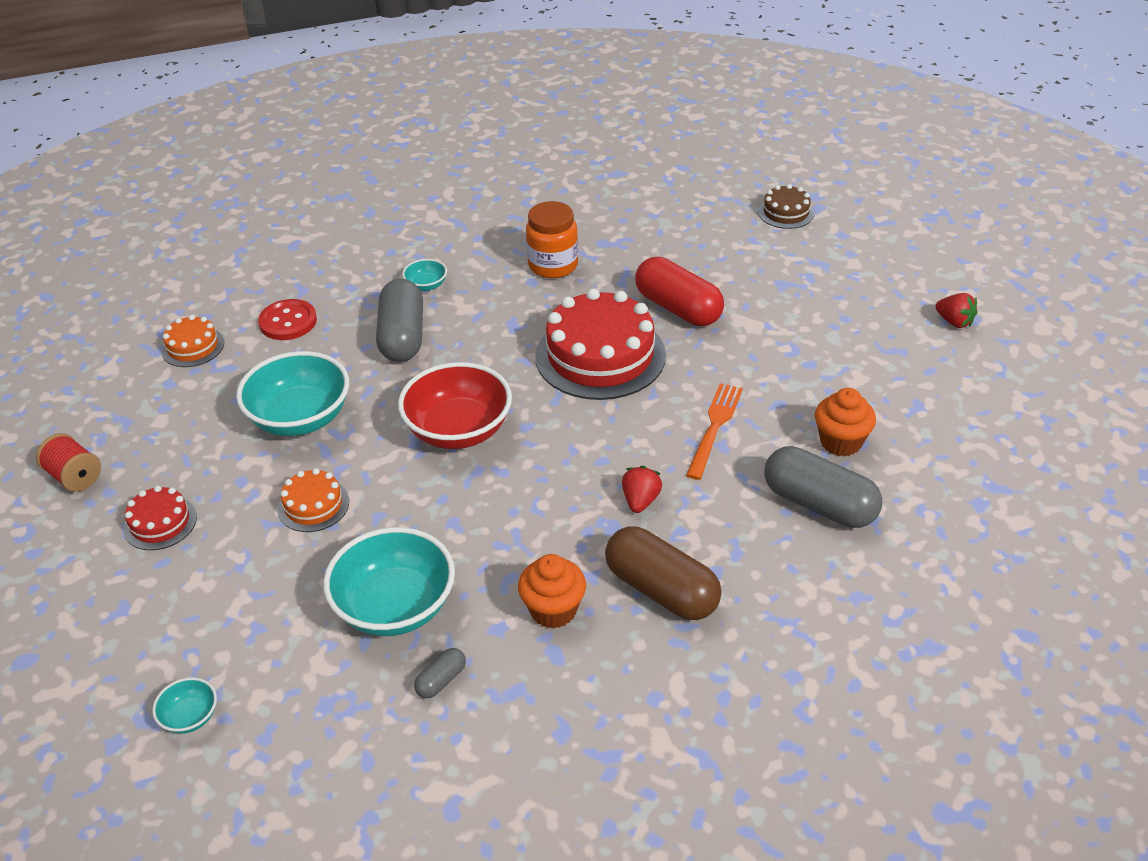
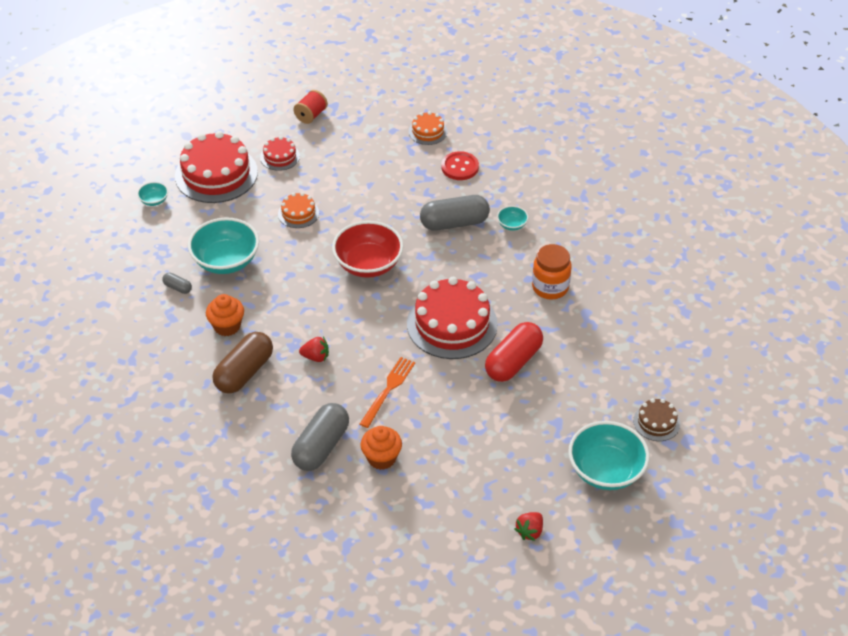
camera: 80 degrees right, 5 degrees up
turquoise bowl [236,351,349,436] -> turquoise bowl moved to [568,421,650,490]
orange fork [686,383,743,480] -> orange fork turned 75 degrees counterclockwise [360,357,415,428]
none -> red cake [175,131,258,203]

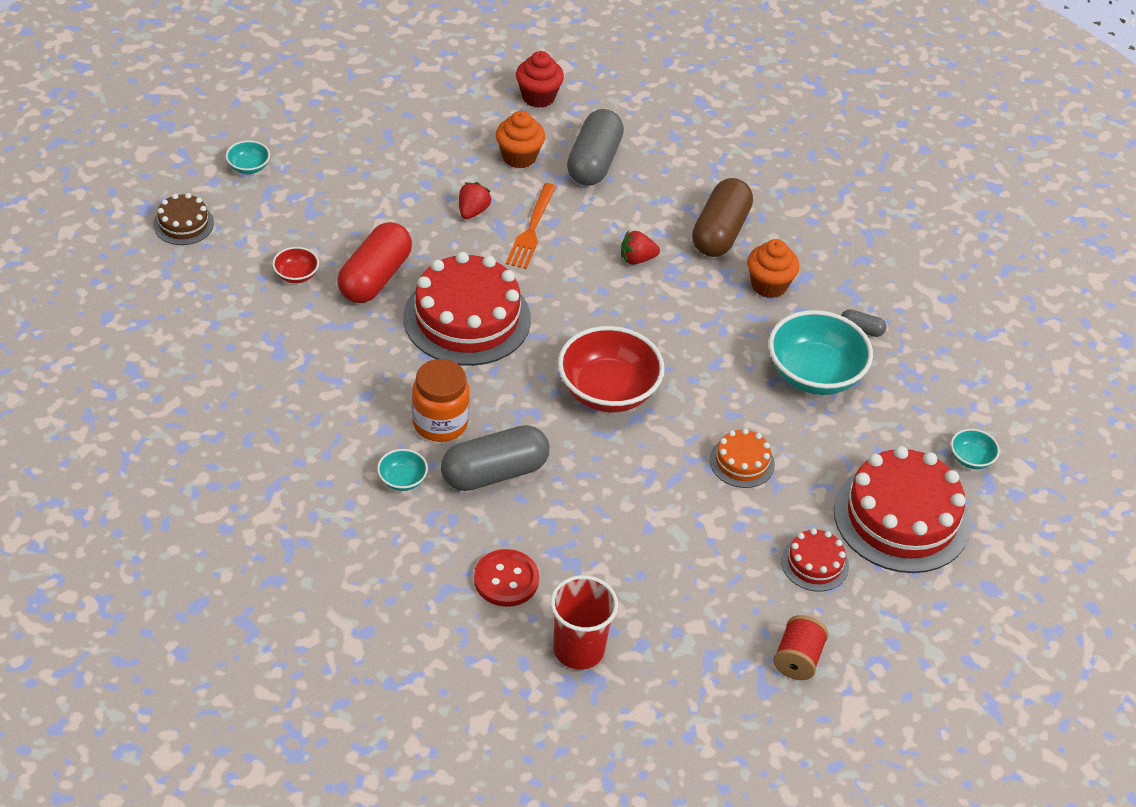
camera: 165 degrees right, 0 degrees up
orange cake [409,111,448,145] -> red cup [550,575,618,670]
red strawberry [515,512,543,541] -> red strawberry moved to [459,182,492,219]
orange jar [532,244,571,299] -> orange jar moved to [412,359,470,442]
turquoise bowl [568,421,650,490] -> turquoise bowl [226,140,270,174], size x0.46
none -> red bowl [272,247,319,283]
none -> red cupcake [516,51,564,108]

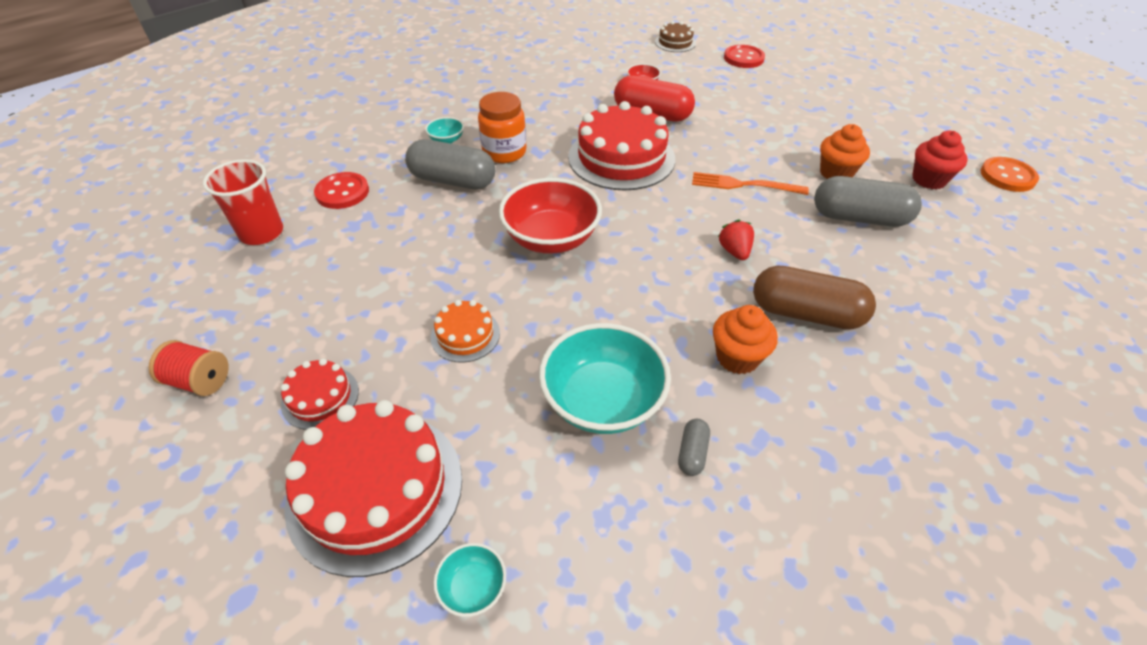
camera: 90 degrees right, 0 degrees up
turquoise bowl [226,140,270,174] -> red button [724,45,765,68]
grey capsule [441,425,550,491] -> grey capsule turned 45 degrees counterclockwise [405,139,495,190]
red strawberry [459,182,492,219] -> none
none -> orange button [980,157,1039,192]

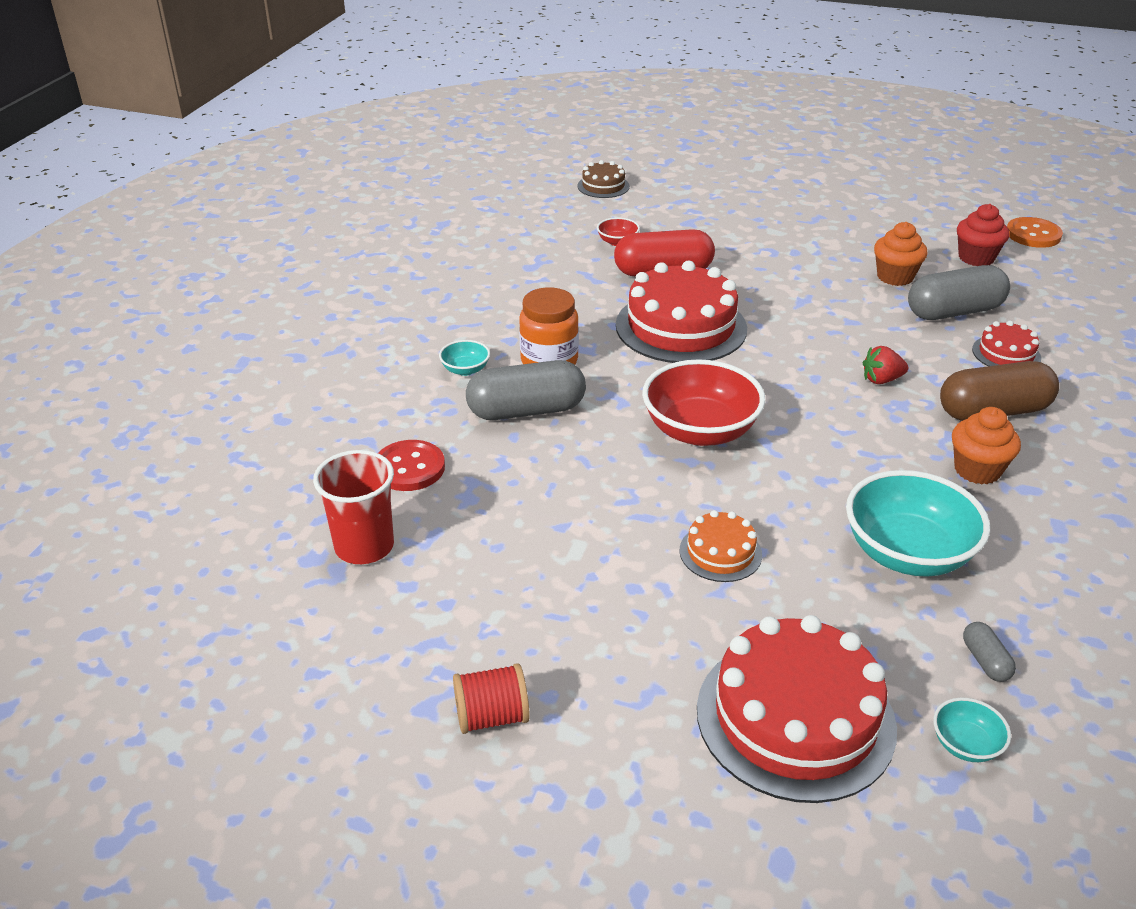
camera: 30 degrees left, 10 degrees down
red cake [281,358,359,430] -> red cake moved to [972,321,1041,366]
grey capsule [678,419,710,476] -> grey capsule moved to [963,622,1016,682]
orange fork [692,172,809,195] -> none
red strawberry [718,220,754,260] -> red strawberry turned 60 degrees counterclockwise [863,346,908,384]
red button [724,45,765,68] -> none

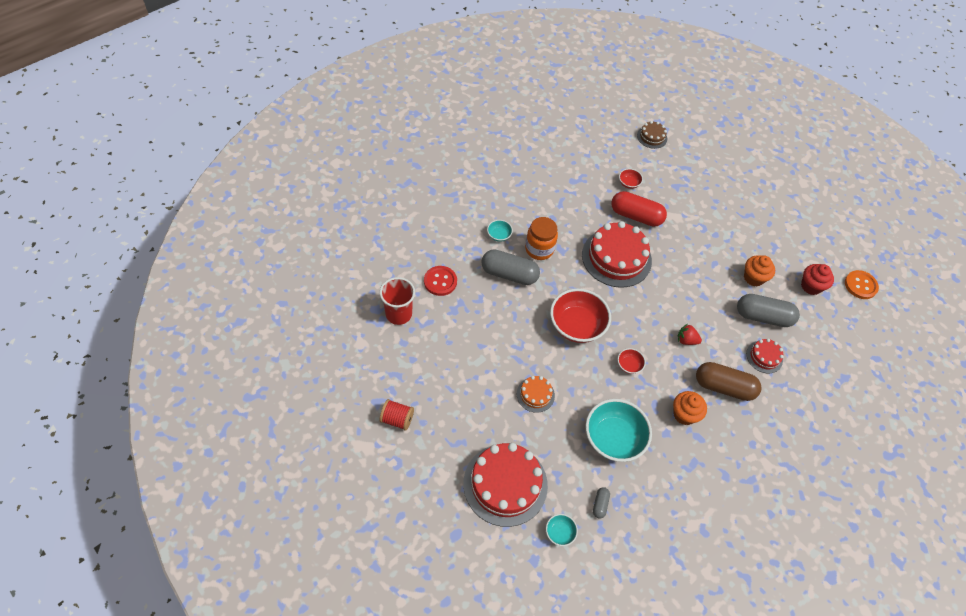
camera: 25 degrees right, 20 degrees up
none -> red bowl [617,348,646,374]

